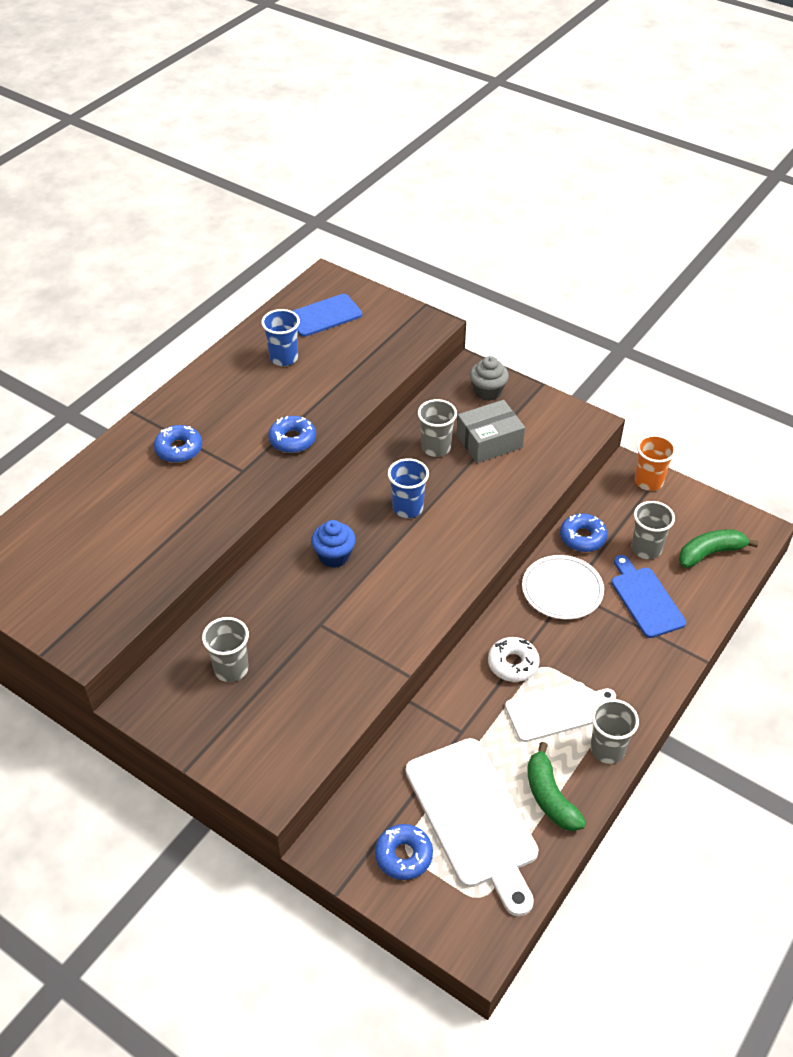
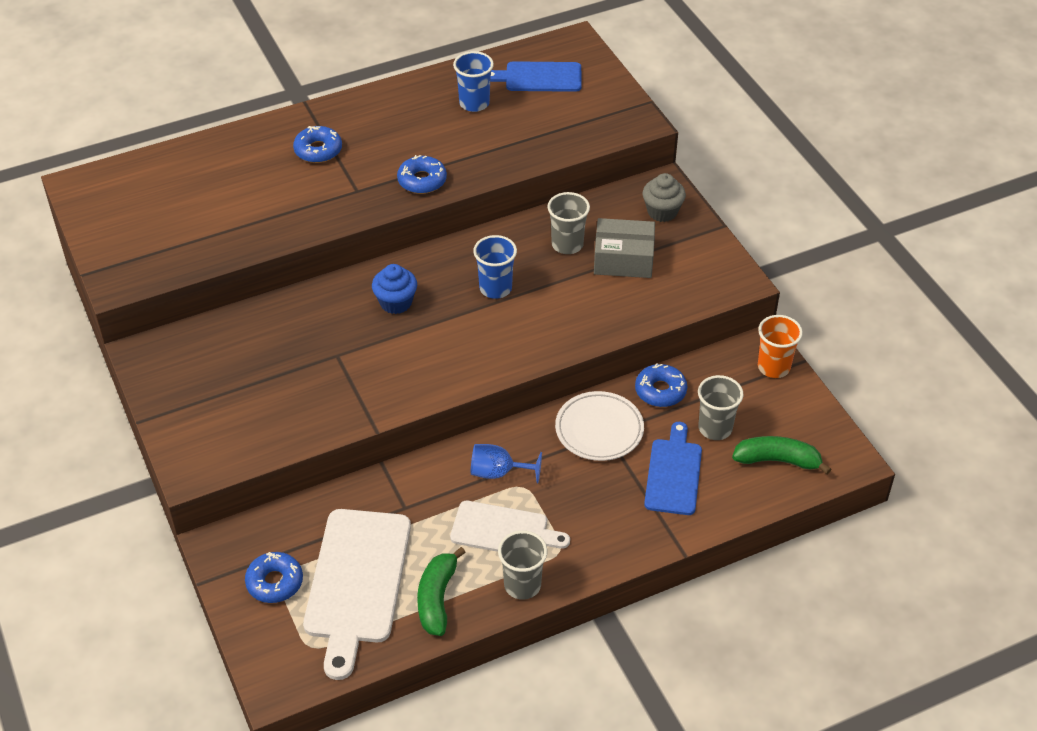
camera: 30 degrees right, 0 degrees up
grey cup [202,617,249,682] -> none
white donut [488,637,540,682] -> blue goblet [471,444,542,483]

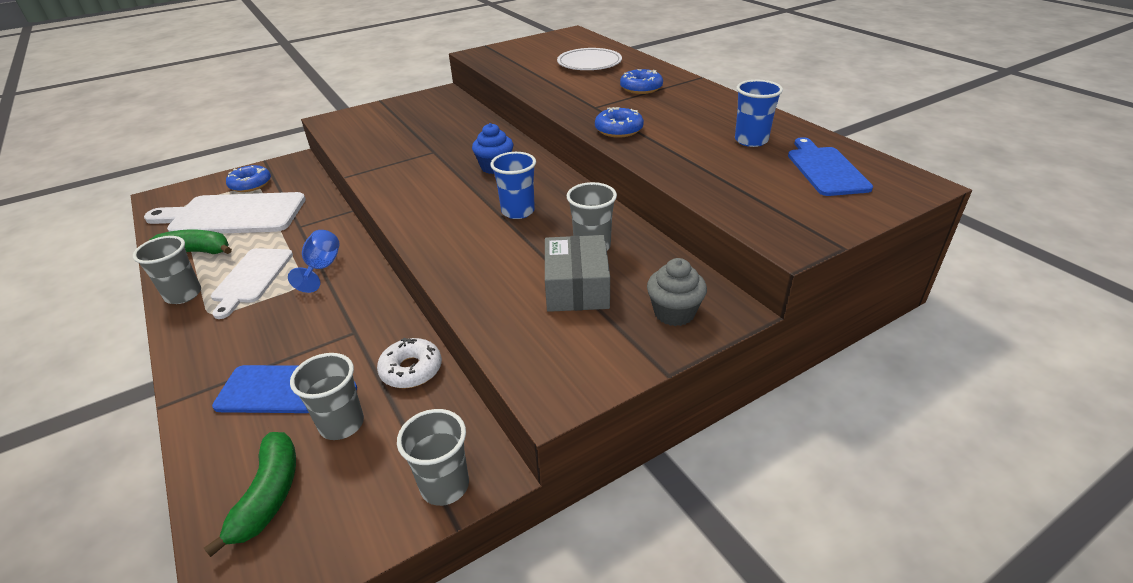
camera: 85 degrees right, 10 degrees down
white plate [555,391,644,461] -> white plate moved to [557,48,622,70]
blue donut [635,363,687,407] -> white donut [377,338,442,388]
orange cup [758,315,803,378] -> grey cup [397,409,469,506]

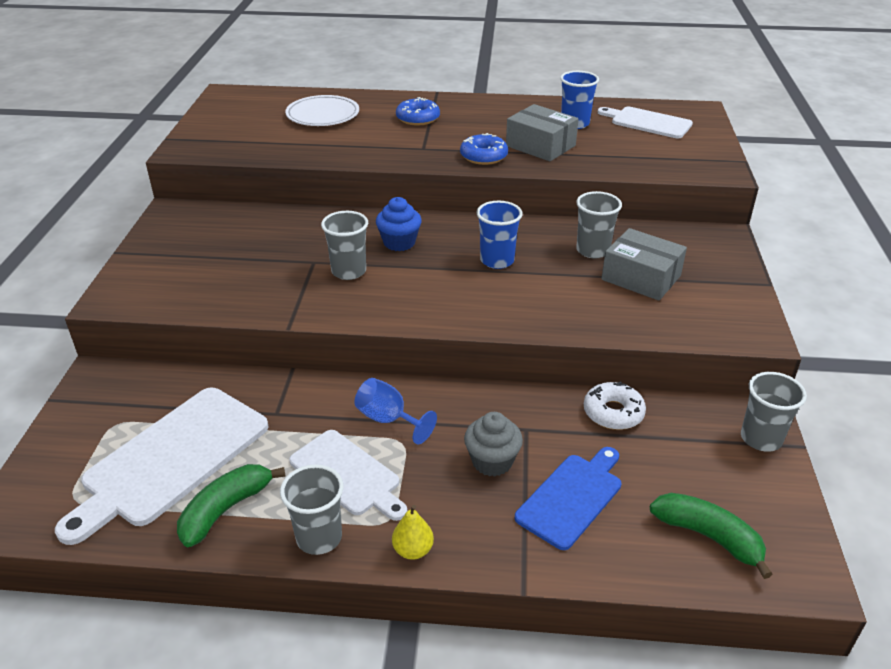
camera: 55 degrees left, 0 degrees up
blue donut [226,165,271,192] -> none
grey cup [290,353,364,440] -> grey cup moved to [321,211,368,280]
grey cupcake [647,258,707,326] -> grey cupcake moved to [464,412,523,477]
blue cutting board [788,137,873,196] -> white cutting board [598,107,693,138]
none -> yellow pear [392,505,434,560]
none -> grey box [506,104,579,161]

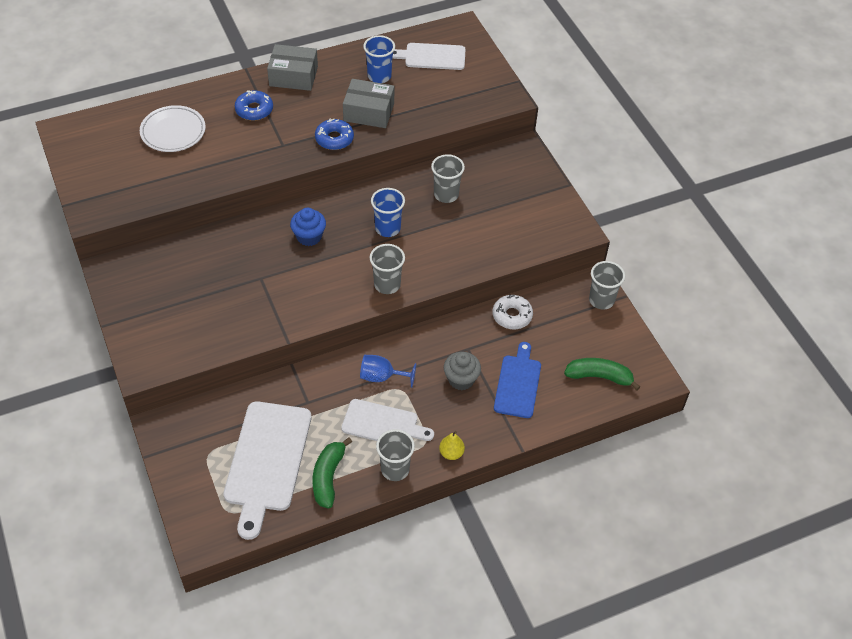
camera: 30 degrees left, 15 degrees up
grey cup [321,211,368,280] -> grey cup moved to [370,244,405,294]
grey box [602,228,687,301] -> grey box moved to [267,44,318,91]

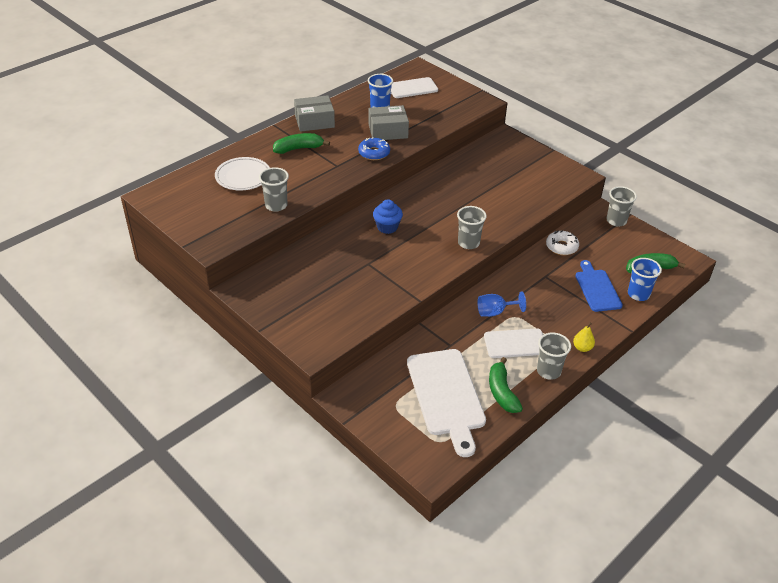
camera: 20 degrees left, 10 degrees down
blue donut [235,90,273,121] -> green banana [273,133,330,154]
blue cup [371,188,405,237] -> blue cup moved to [628,258,662,301]
grey cup [431,154,465,203] -> grey cup moved to [259,167,289,212]
grey cupcake [444,352,481,390] -> none

